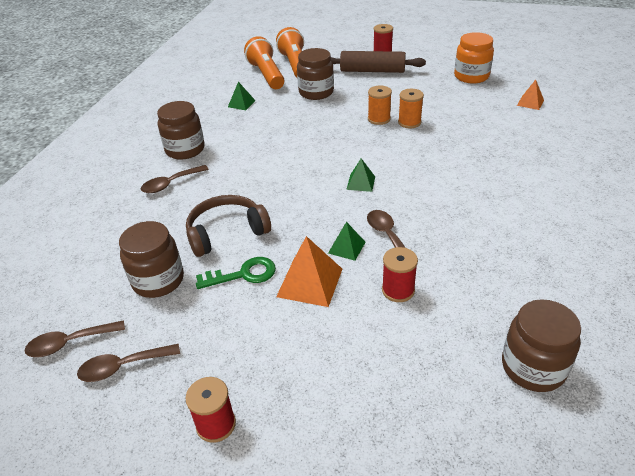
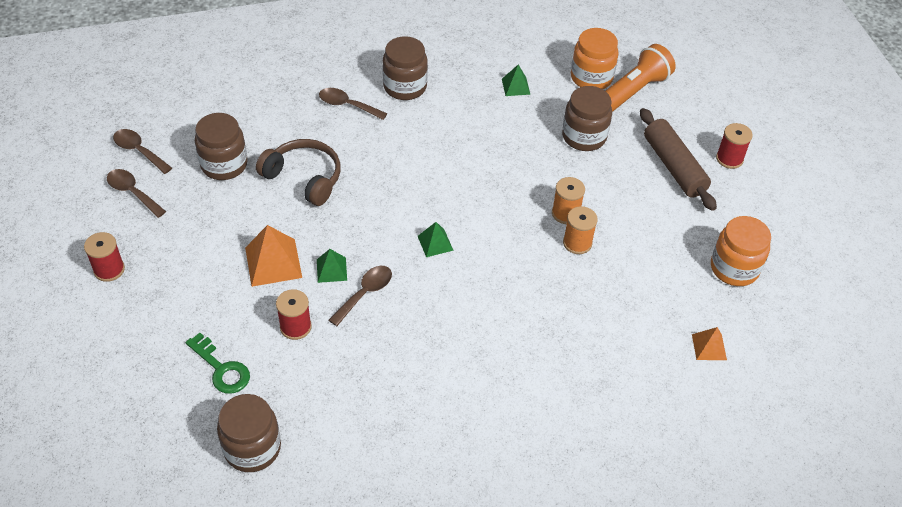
camera: 55 degrees right, 10 degrees up
green key [196,257,276,289] -> green key moved to [185,333,250,394]
orange flashlight [244,36,284,89] -> orange jar [571,28,618,89]

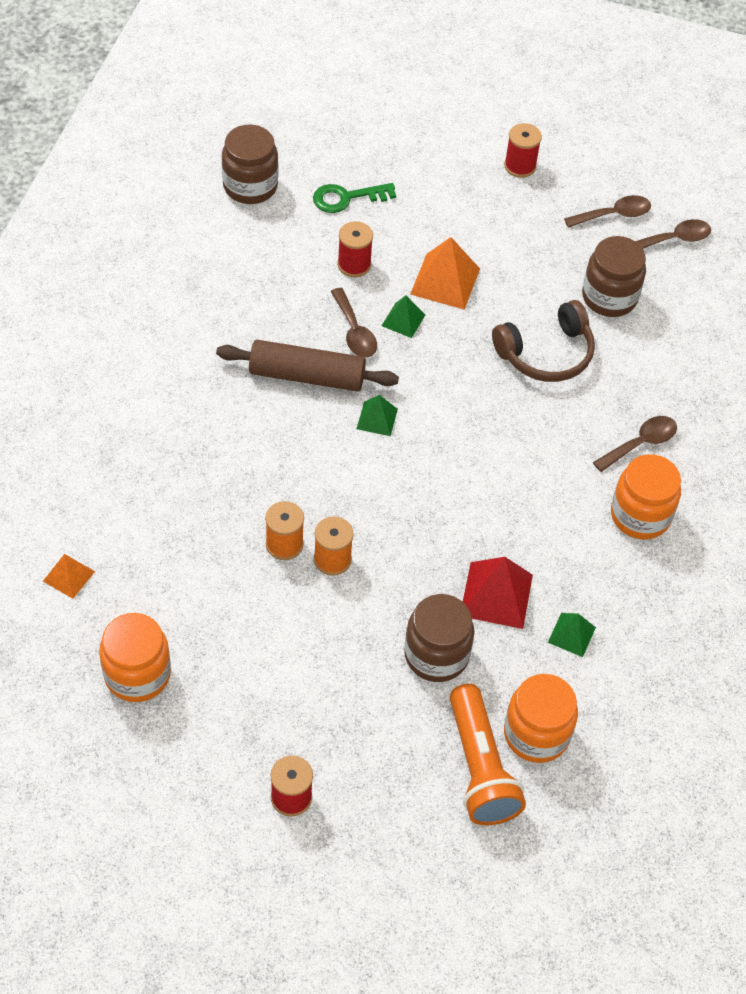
camera: 120 degrees right, 5 degrees up
brown jar [382,36,428,100] -> orange jar [611,454,681,540]
brown rolling pin [640,108,717,211] -> brown rolling pin moved to [216,340,399,392]
none -> red pyramid [463,557,533,629]

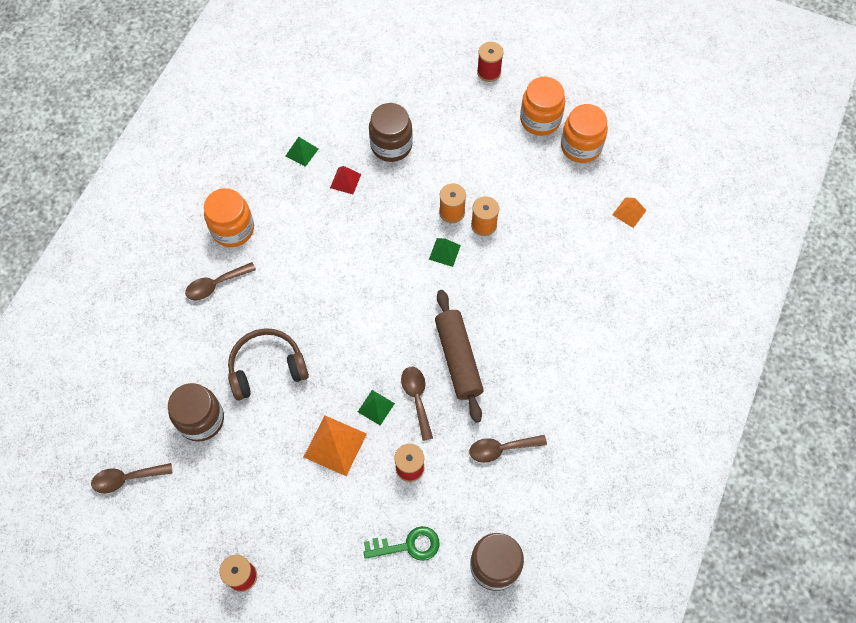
camera: 170 degrees left, 10 degrees up
brown rolling pin [216,340,399,392] -> brown rolling pin turned 60 degrees clockwise [435,290,484,423]
green pyramid [357,395,398,436] -> green pyramid moved to [429,238,461,267]
orange flashlight [450,684,526,825] -> none
red pyramid [463,557,533,629] -> red pyramid [330,166,361,194], size x0.58
orange jar [504,674,578,763] -> orange jar moved to [520,77,565,136]
brown spoon [564,195,651,228] -> brown spoon moved to [469,435,547,463]

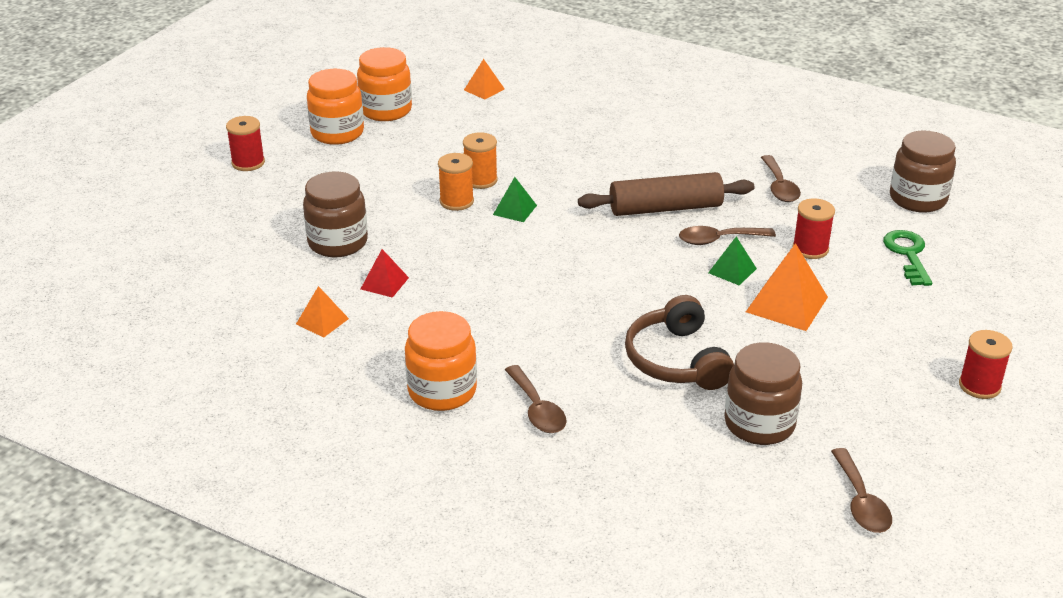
camera: 85 degrees left, 30 degrees down
green pyramid [286,137,318,167] -> orange pyramid [296,286,349,338]

